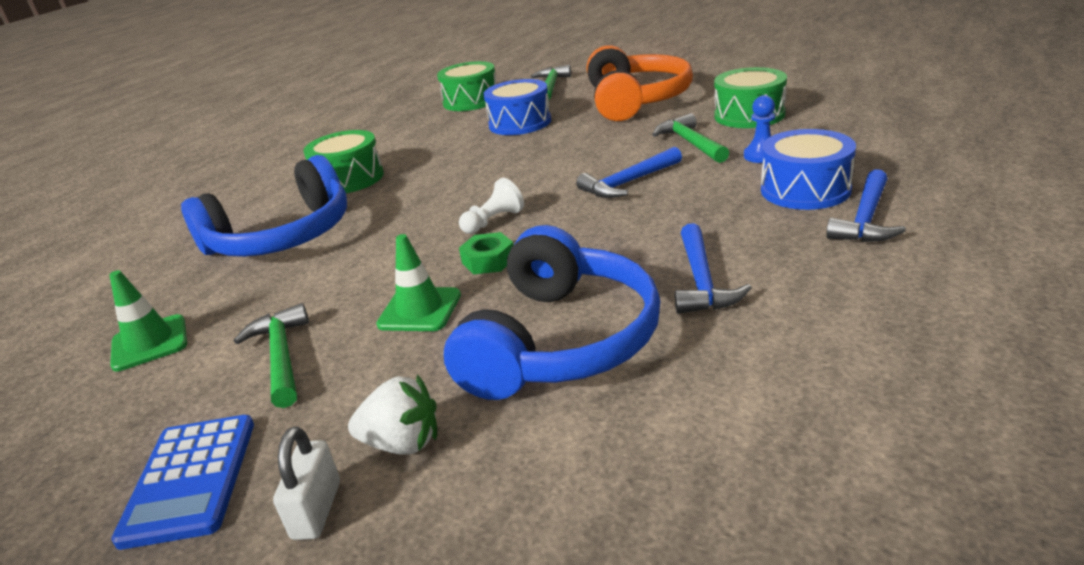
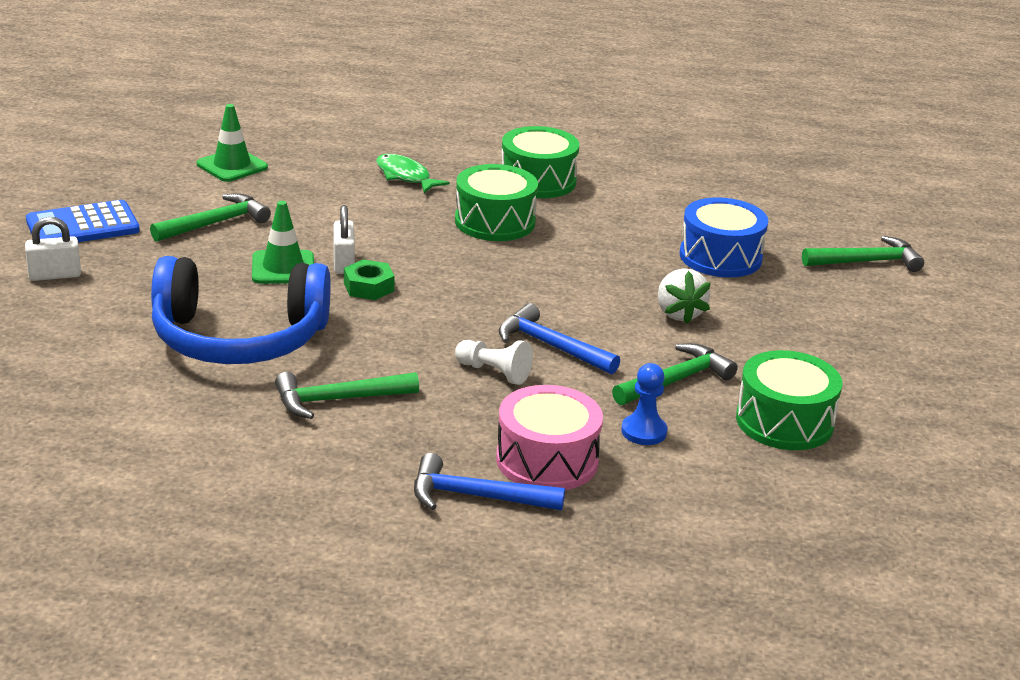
camera: 65 degrees right, 0 degrees up
blue headphones [181,155,347,257] -> green fish [376,154,450,193]
white strawberry [348,375,437,455] -> white strawberry moved to [658,268,711,324]
green drum [437,61,496,111] -> green drum moved to [455,164,538,241]
white pawn [459,178,524,234] -> white pawn moved to [455,340,533,385]
orange headphones [587,45,693,121] -> none
blue hammer [674,223,752,314] -> green hammer [275,372,419,419]
blue drum [761,129,856,210] -> pink drum [496,385,603,490]
none -> white padlock [334,205,355,274]

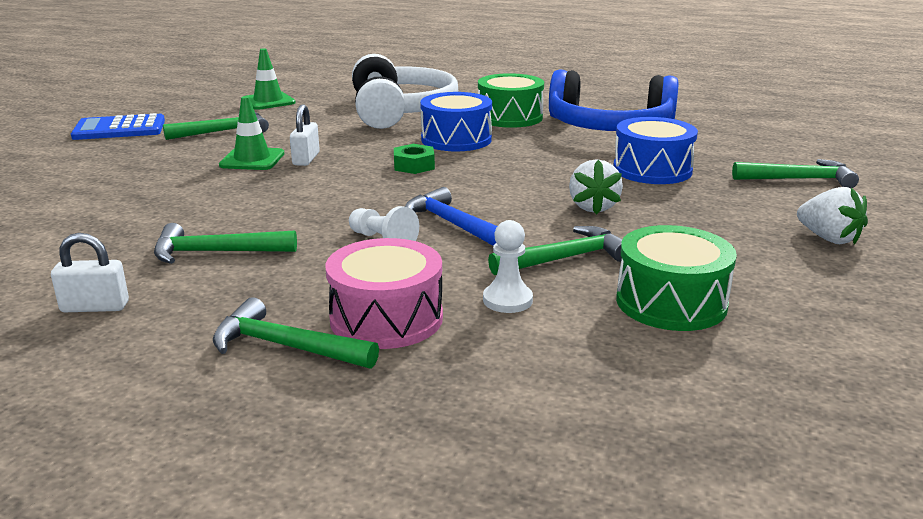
camera: 15 degrees right, 5 degrees down
white padlock [25,217,81,281] -> white padlock moved to [51,233,129,312]
blue headphones [151,256,331,364] -> blue headphones moved to [549,69,679,131]
green nut [344,259,395,300] -> green nut moved to [394,144,435,174]
green fish [376,154,450,193] -> white headphones [352,54,458,129]
blue hammer [414,453,565,511] -> green hammer [213,297,379,369]
green drum [455,164,538,241] -> blue drum [420,92,492,151]
blue pawn [621,363,667,445] -> white pawn [483,220,533,313]
none -> white strawberry [797,187,868,245]

